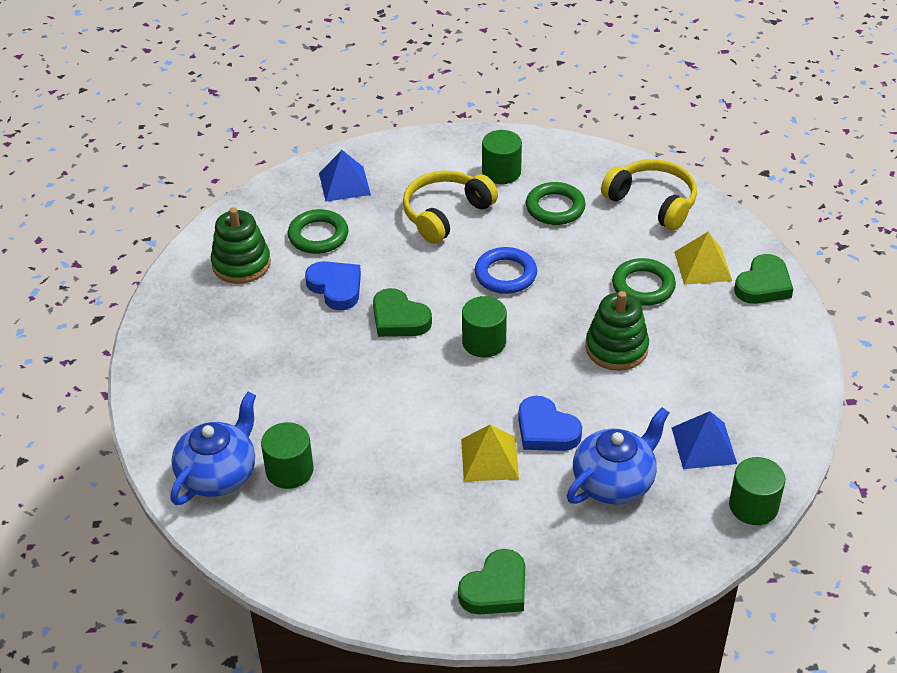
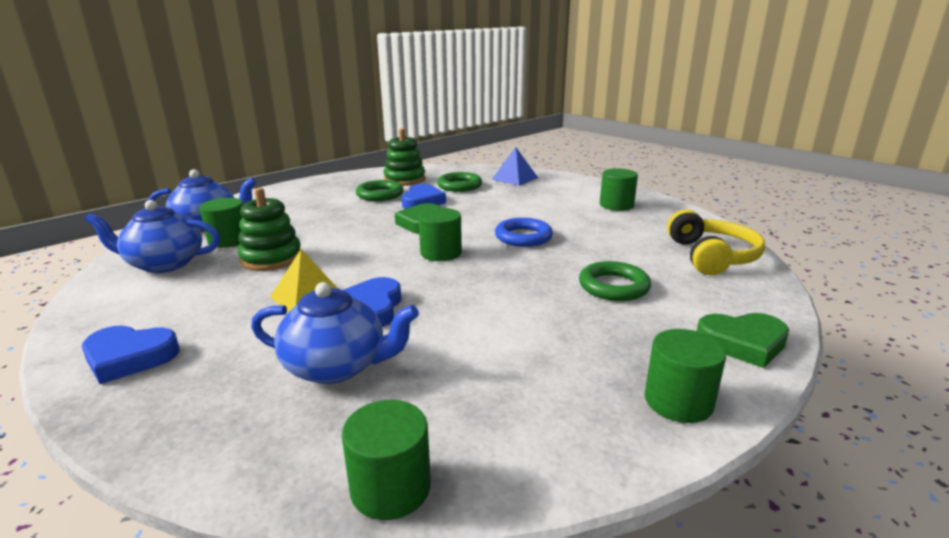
camera: 50 degrees right, 20 degrees down
yellow headphones [403,170,498,244] -> none
green heart [458,549,525,615] -> blue heart [82,326,179,384]
green ring [526,182,586,225] -> green ring moved to [356,180,403,201]
green stacking toy [585,291,649,371] -> green stacking toy moved to [237,188,301,271]
blue pyramid [672,411,737,469] -> none
yellow pyramid [674,232,732,285] -> none
none -> blue teapot [85,200,220,273]
none -> green cylinder [645,329,726,423]

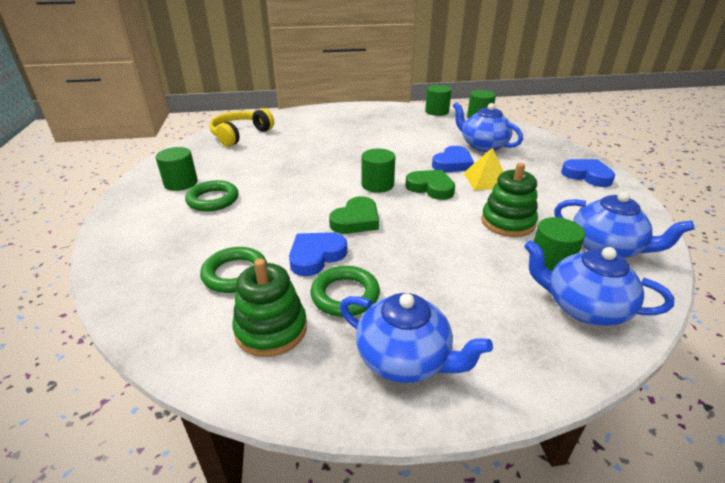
camera: 145 degrees left, 10 degrees up
blue pyramid [491,147,538,186] -> none
blue ring [495,218,553,247] -> none
green ring [579,261,651,301] -> green ring moved to [185,180,239,212]
green cylinder [645,329,726,423] -> green cylinder moved to [425,85,452,116]
green heart [697,313,789,368] -> green heart moved to [405,170,455,200]
none -> blue teapot [340,293,493,383]

